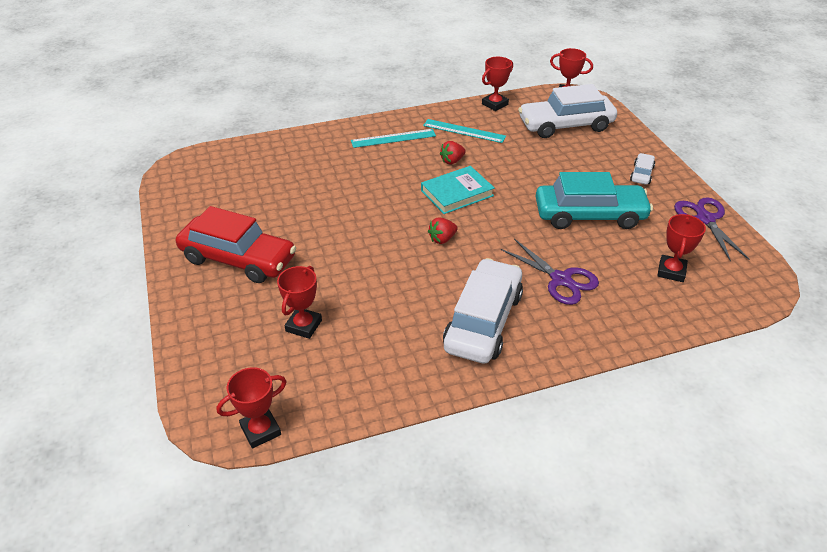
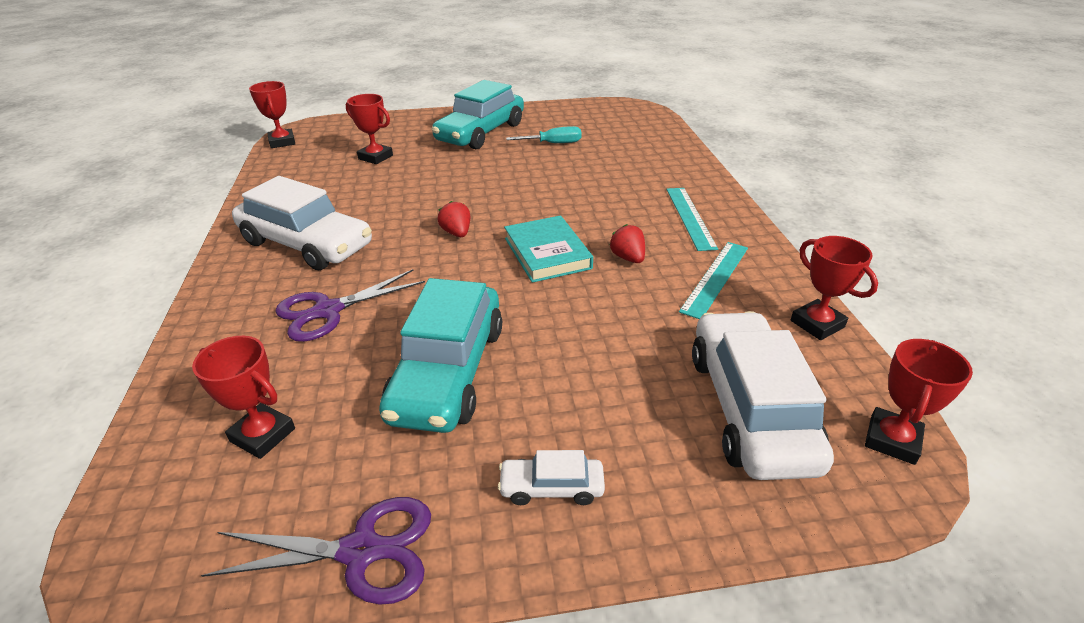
camera: 100 degrees right, 5 degrees down
red car [176,206,296,283] -> turquoise car [432,80,524,149]
white car [630,153,655,184] -> white car turned 150 degrees clockwise [498,450,605,505]
none -> turquoise screwdriver [506,126,582,143]

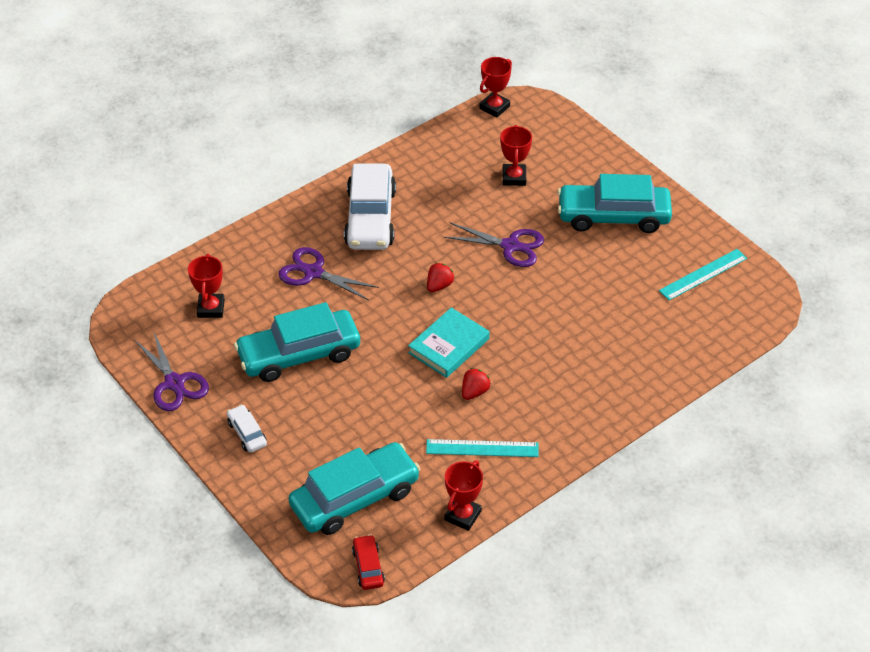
camera: 60 degrees right, 10 degrees up
turquoise screwdriver [506,126,582,143] -> none
turquoise ruler [666,188,718,251] -> turquoise ruler moved to [659,249,747,300]
white car [692,311,834,480] -> turquoise car [288,442,420,535]
red trophy [865,339,973,465] -> red car [352,534,385,590]
none -> purple scissors [444,223,544,267]

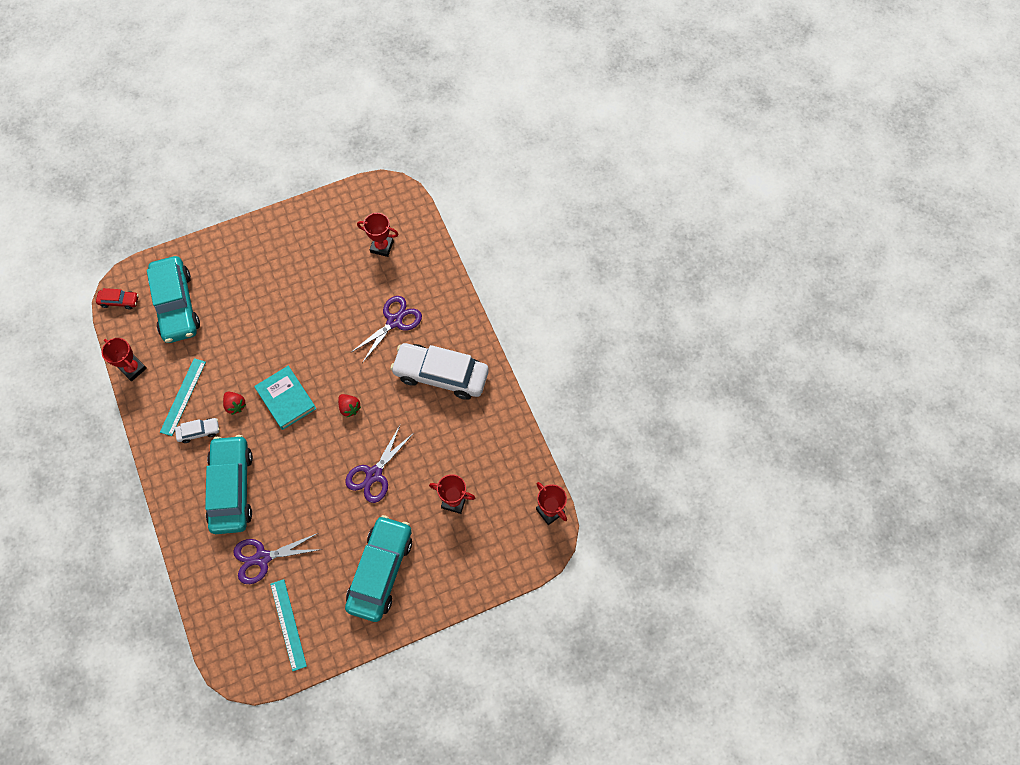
camera: 105 degrees right, 20 degrees up
purple scissors [134,330,209,411] -> purple scissors moved to [233,533,322,584]
white car [227,405,267,453] -> white car moved to [175,418,219,443]
turquoise car [234,302,360,382] -> turquoise car moved to [205,435,253,534]

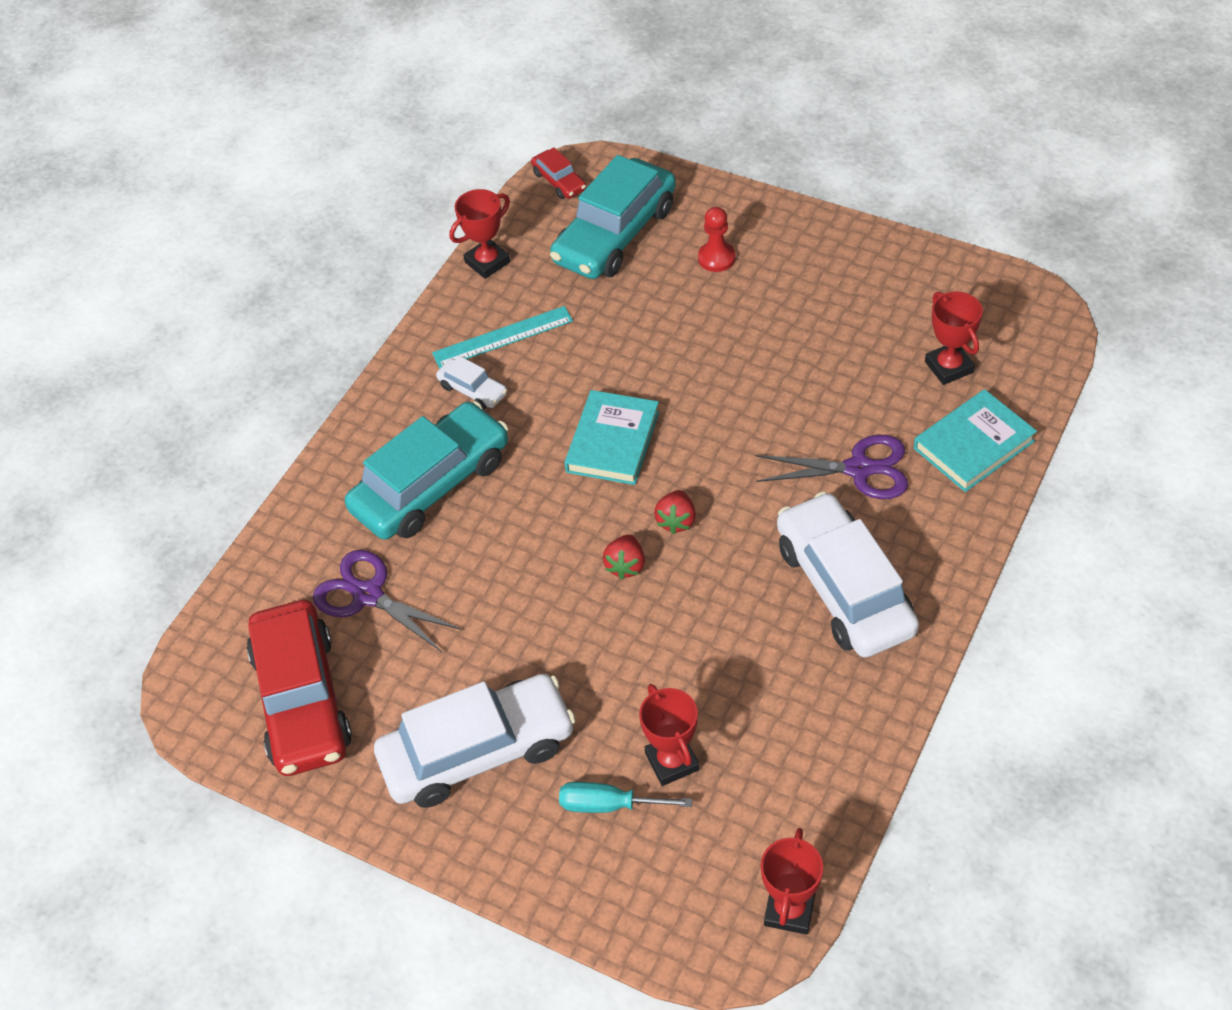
camera: 55 degrees right, 15 degrees down
red trophy [102,338,147,381] -> red trophy turned 45 degrees clockwise [450,189,510,279]
red strawberry [223,392,246,415] -> red strawberry moved to [603,534,645,579]
turquoise ruler [270,579,307,671] -> red car [247,600,352,776]
purple scissors [345,426,414,503] -> none
turquoise car [345,515,412,622] -> white car [374,674,576,808]
none -> turquoise screwdriver [559,782,692,813]
none -> red pawn [698,207,736,272]
none -> turquoise book [914,389,1037,492]

